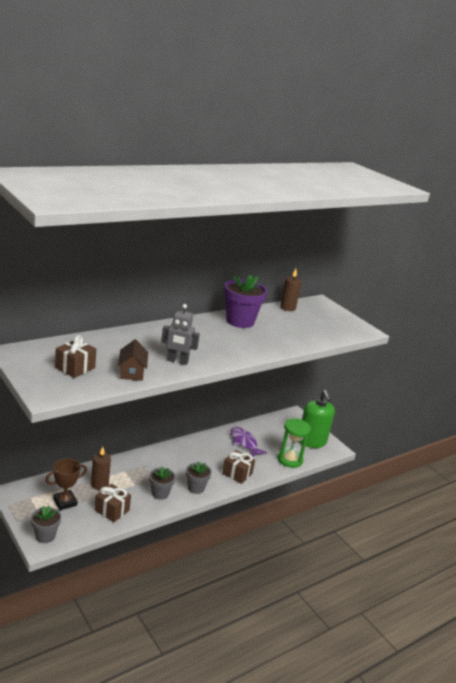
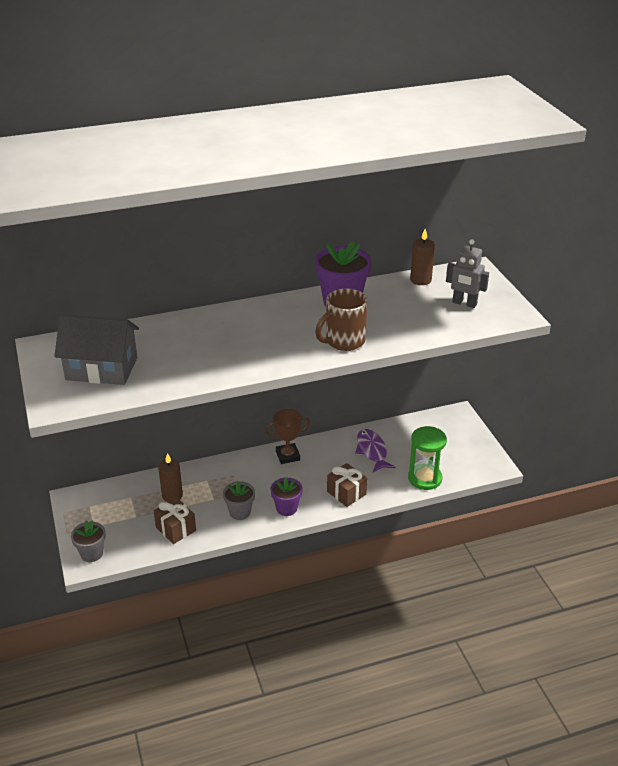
camera: 20 degrees right, 10 degrees up
brown trophy [45,458,87,510] -> brown trophy moved to [265,409,310,464]
brown gift [55,335,96,378] -> grey house [54,315,139,385]
brown house [118,339,148,381] -> none
grey robot [161,304,200,365] -> grey robot moved to [446,239,489,308]
grey flower pot [186,461,212,494] -> purple flower pot [270,477,303,516]
green soap dispenser [299,390,335,448] -> none
none -> brown mug [315,288,368,351]

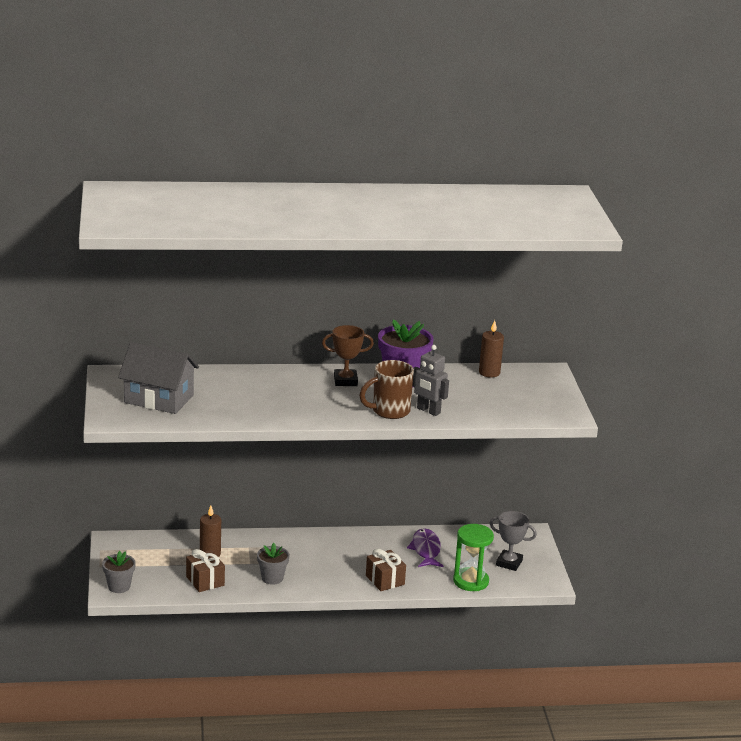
camera: 10 degrees right, 10 degrees down
brown trophy [265,409,310,464] -> brown trophy moved to [322,325,374,386]
purple flower pot [270,477,303,516] -> none
grey robot [446,239,489,308] -> grey robot moved to [413,345,449,416]
none -> grey trophy [490,511,537,571]

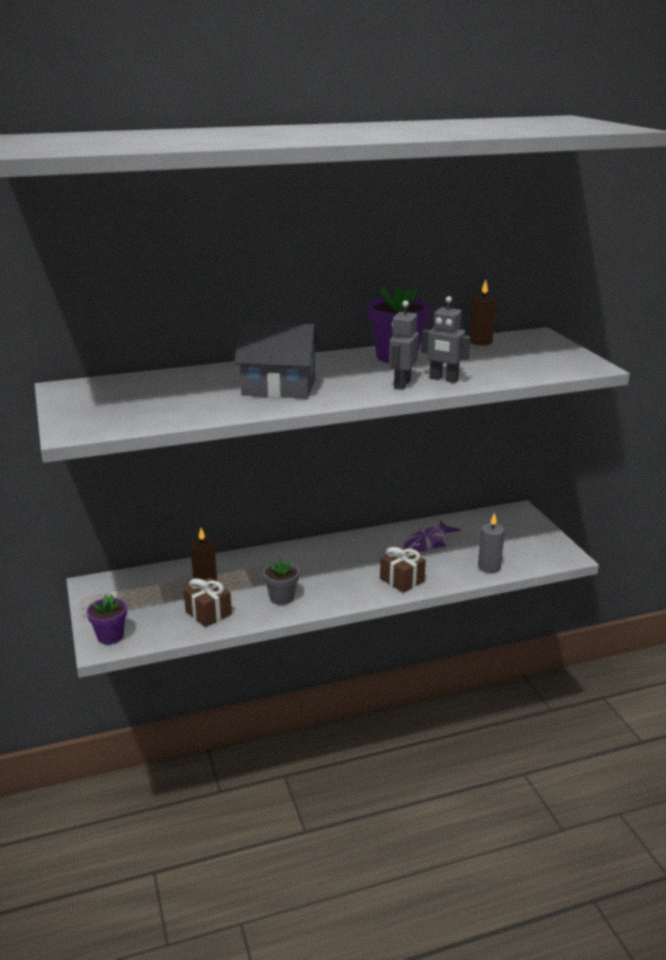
camera: 10 degrees left, 0 degrees up
grey flower pot [102,551,136,593] -> purple flower pot [87,594,127,645]
grey house [118,342,199,414] -> grey house moved to [234,322,320,398]
brown trophy [322,325,374,386] -> none
brown mug [359,360,414,419] -> grey robot [389,301,419,390]
purple fish [407,528,443,567] -> purple fish turned 120 degrees counterclockwise [404,520,460,552]
green hourglass [453,524,494,591] -> grey candle [478,513,505,573]
grey trophy [490,511,537,571] -> none

